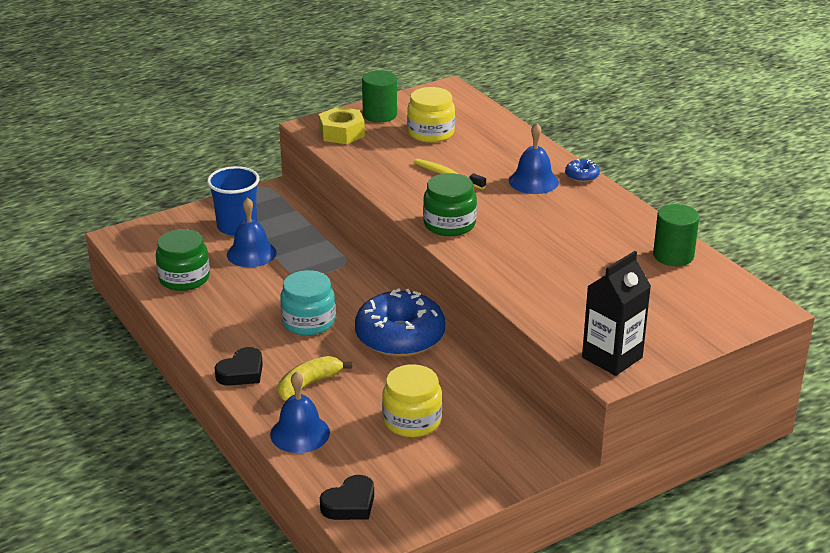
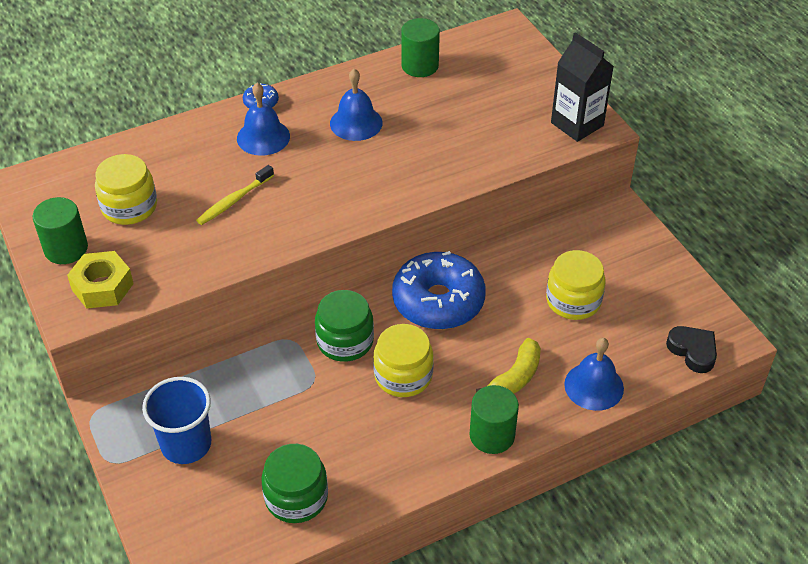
camera: 85 degrees left, 15 degrees up
black heart [215,347,263,386] -> green cylinder [469,385,519,454]
blue bell [227,197,277,267] -> blue bell moved to [330,69,383,141]
yellow banana [278,356,352,400] -> yellow banana turned 105 degrees counterclockwise [476,338,541,394]
turquoise jar [280,270,335,336] -> yellow jar [373,324,434,397]
green jar [423,173,477,236] -> green jar moved to [315,290,374,362]

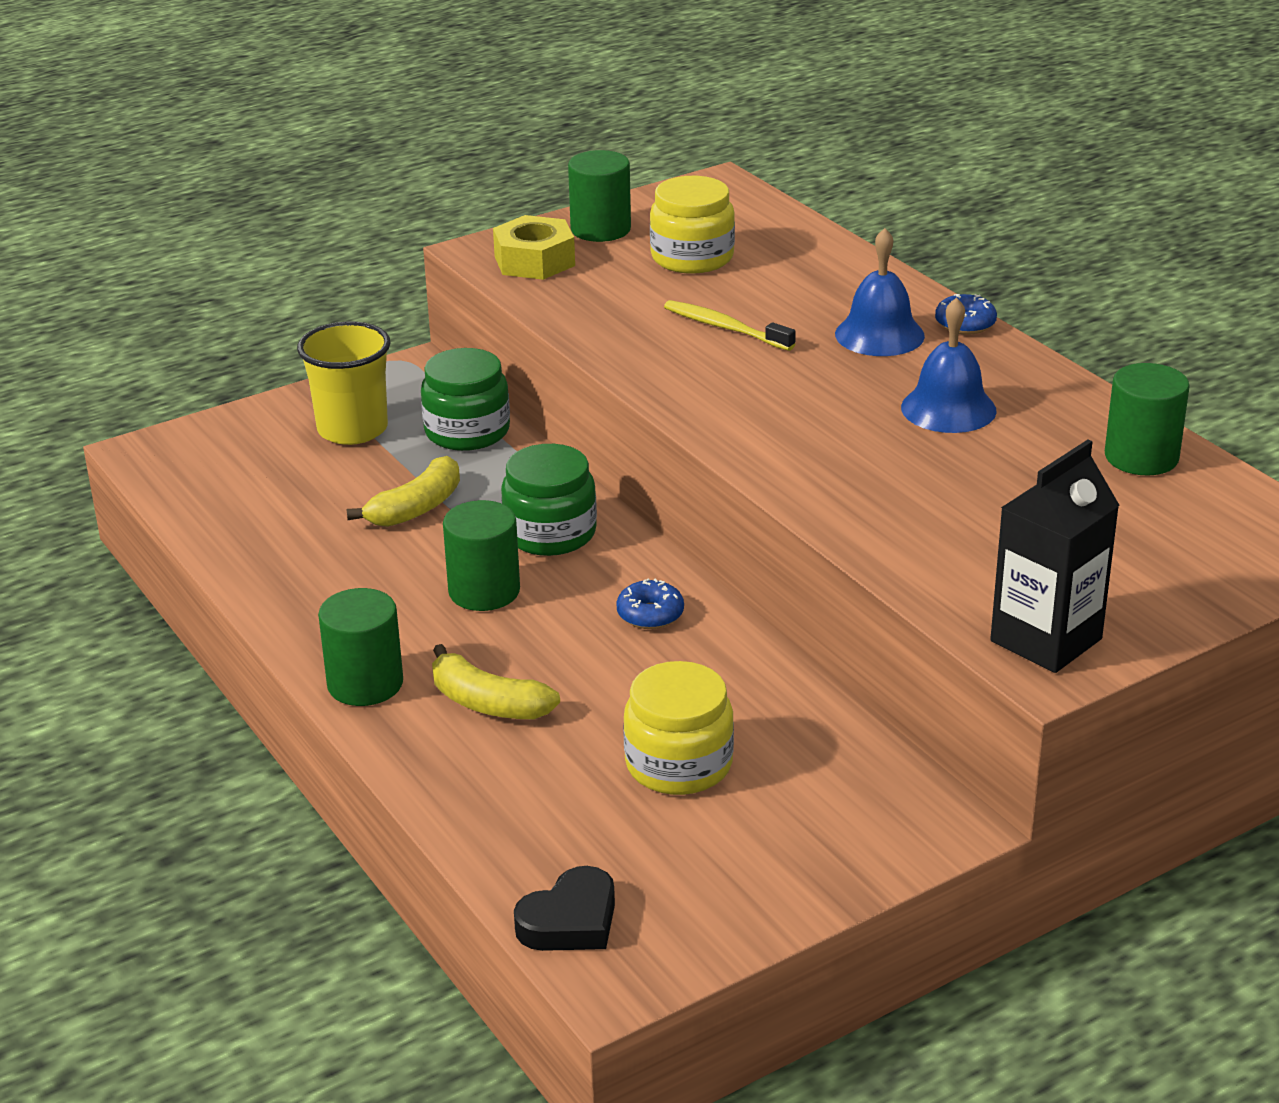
camera: 85 degrees right, 15 degrees down
blue cup [142,377,211,464] -> yellow cup [297,321,390,445]
green jar [261,444,328,523] -> green jar moved to [421,348,510,451]
yellow jar [373,324,434,397] -> green cylinder [443,500,520,611]
blue donut [392,251,486,330] -> blue donut [616,578,684,629], size x0.41
blue bell [564,338,624,411] -> none
none -> yellow banana [346,456,460,527]

